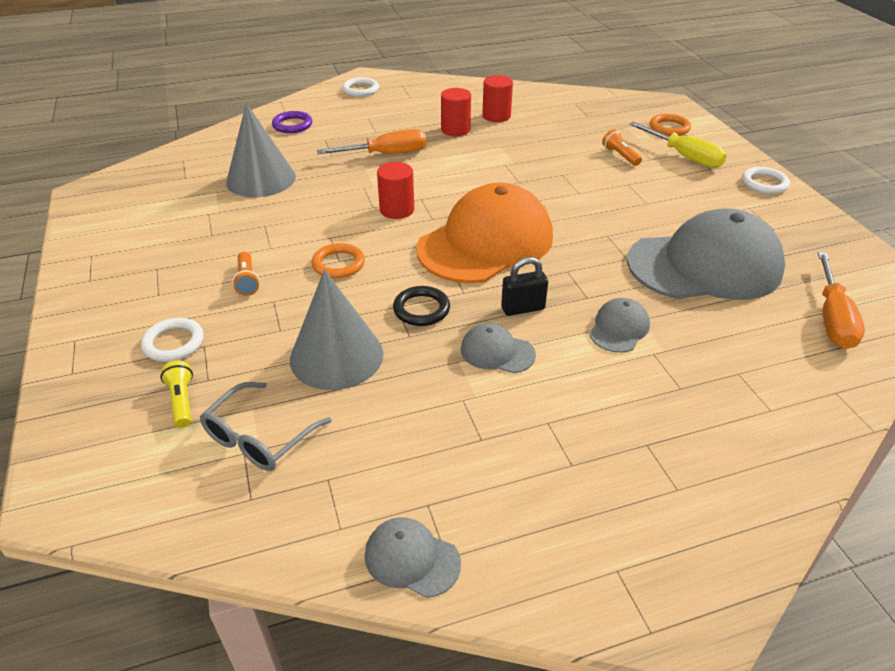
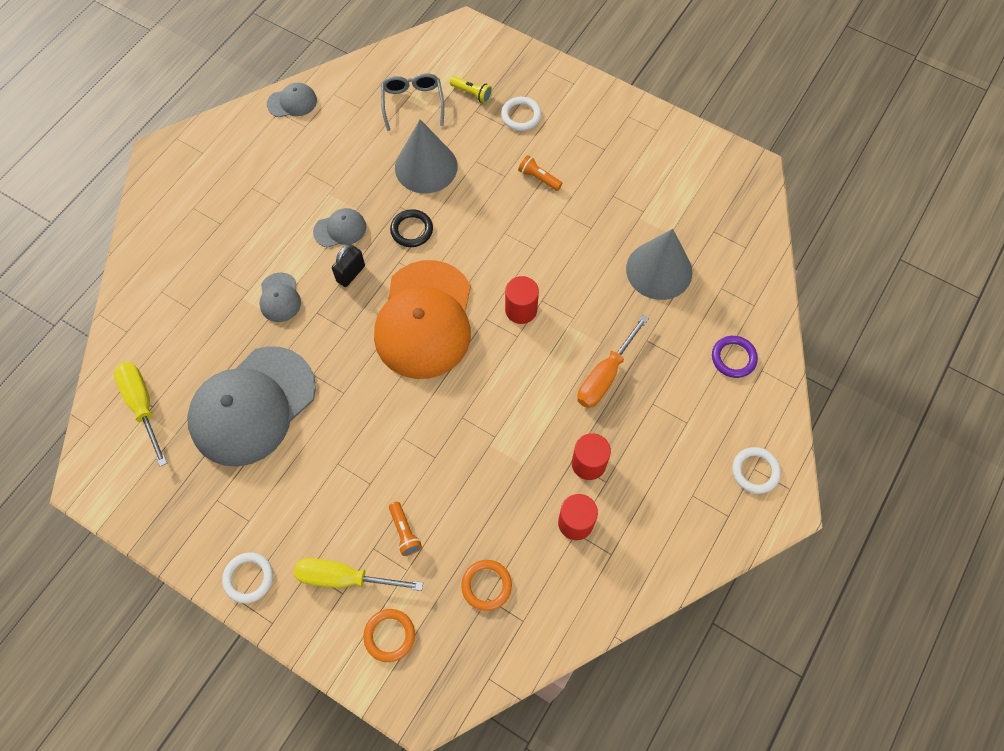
camera: 140 degrees right, 25 degrees up
orange ring [311,243,365,279] -> orange ring moved to [461,560,512,611]
orange flashlight [602,130,642,166] -> orange flashlight turned 45 degrees clockwise [389,502,422,556]
orange screwdriver [818,252,865,349] -> yellow screwdriver [114,362,167,466]

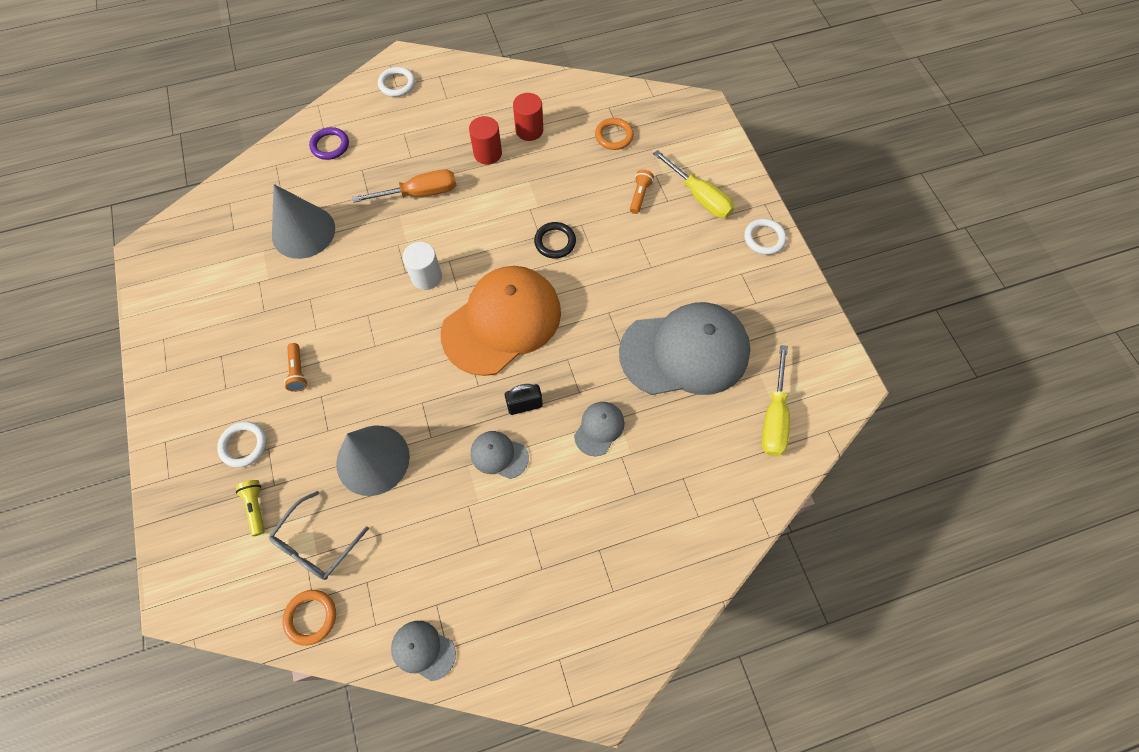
camera: 140 degrees left, 0 degrees up
orange ring [363,609,415,662] -> orange ring moved to [282,590,336,646]
black ring [390,209,433,247] -> black ring moved to [534,222,576,259]
red cylinder [505,276,539,324] -> white cylinder [403,242,442,290]

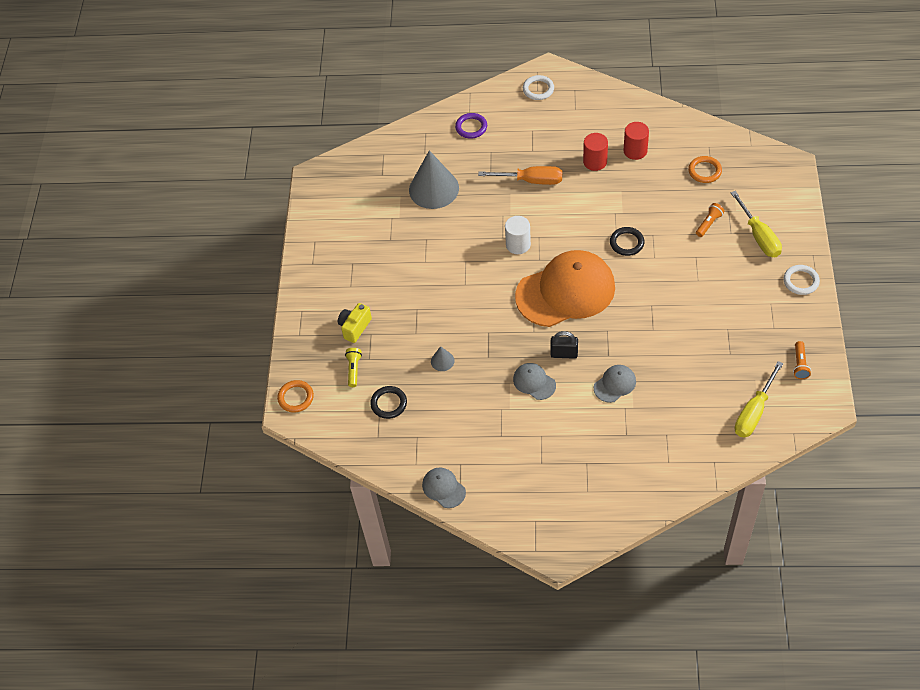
camera: 25 degrees right, 10 degrees down
white ring [217,421,267,467] -> yellow camera [338,303,372,343]
grey glasses [269,491,369,580] -> black ring [370,386,407,419]
orange ring [282,590,336,646] -> orange ring moved to [277,380,314,413]
orange flashlight [284,343,308,392] -> orange flashlight moved to [793,341,811,379]
grey cone [336,425,410,496] -> grey cone [431,346,455,371], size x0.43
grey cap [619,302,751,395] -> none

